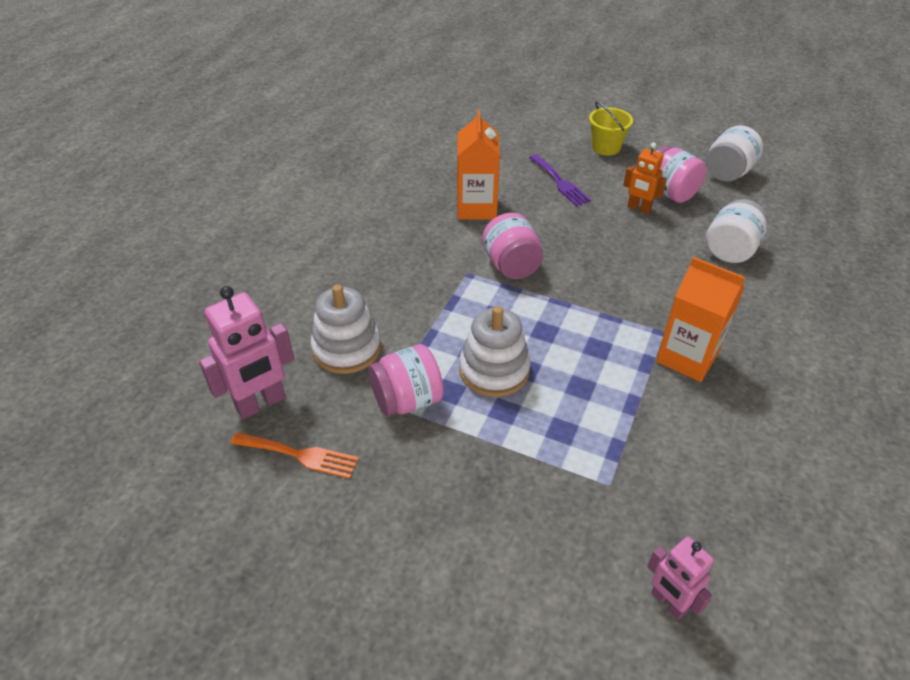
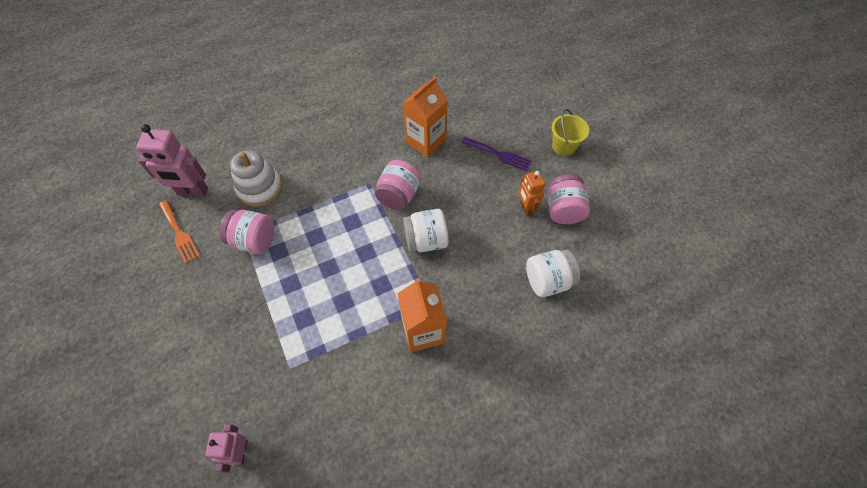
camera: 40 degrees right, 15 degrees up
white stacking toy [459,306,531,397] -> none
purple fork [529,154,591,206] -> purple fork turned 75 degrees counterclockwise [461,137,532,171]
white jar [706,125,763,182] -> white jar moved to [403,209,449,252]

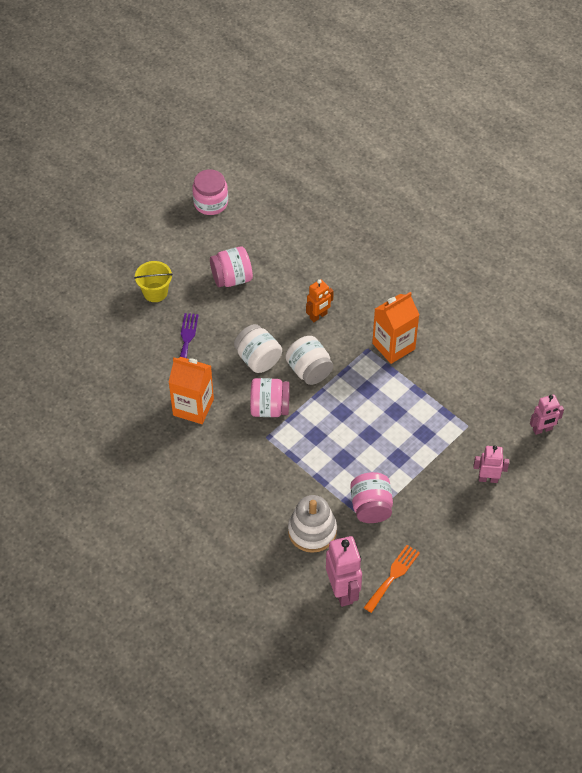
camera: 110 degrees left, 5 degrees down
orange robot [519,171,545,216] -> orange robot moved to [306,279,334,322]
white jar [526,250,580,297] -> white jar moved to [234,324,282,373]
none -> pink jar [192,169,228,215]
none -> pink robot [473,445,509,483]

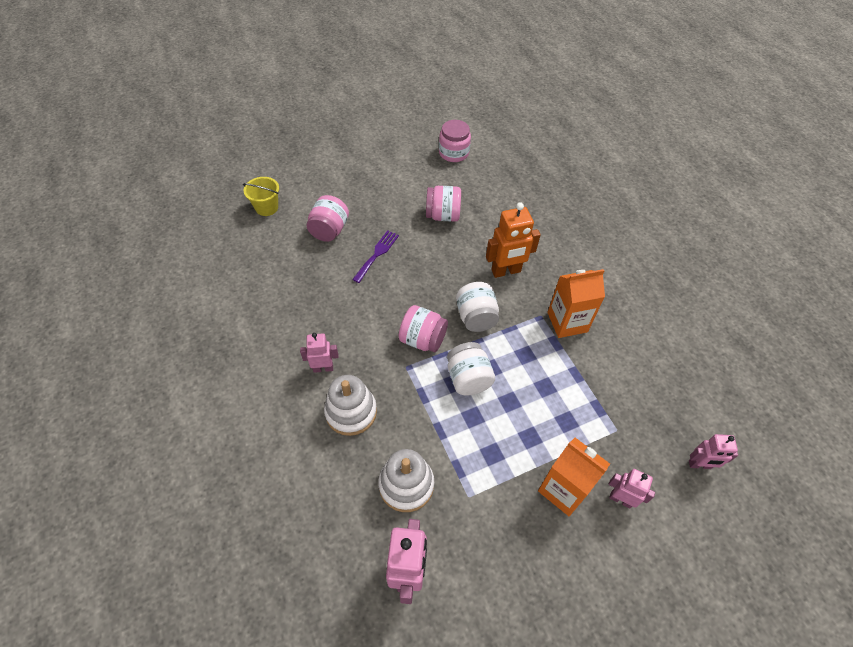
camera: 20 degrees right, 0 degrees up
yellow bucket [134,261,173,302] -> yellow bucket moved to [243,177,279,216]
orange carton [168,357,214,424] -> orange carton moved to [538,438,610,516]
white jar [234,324,282,373] -> white jar moved to [447,342,495,396]
orange robot [306,279,334,322] -> orange robot [486,203,541,278], size x1.62
pink jar [350,472,393,523] -> pink jar moved to [306,195,349,242]
orange fork [364,545,420,613] -> none
none -> pink robot [300,333,338,373]
none -> white stacking toy [324,375,377,436]

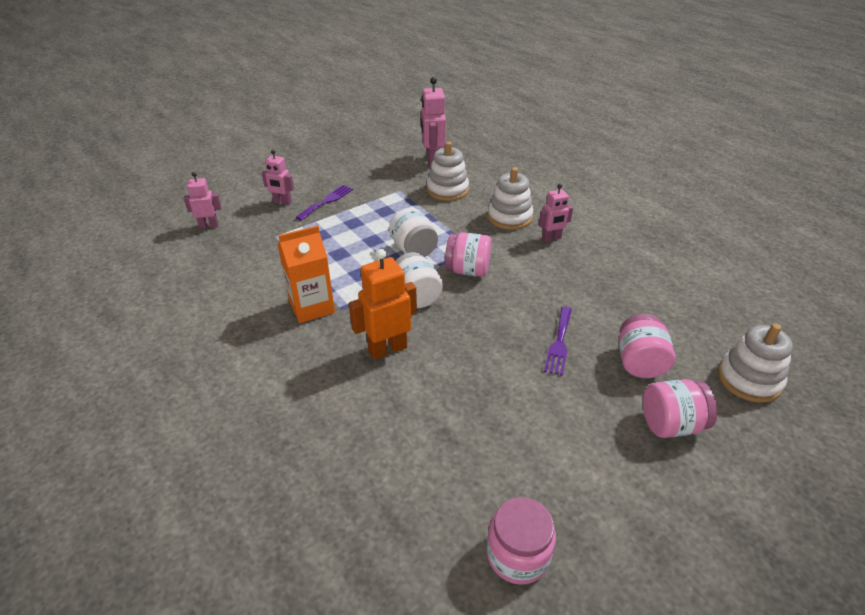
camera: 170 degrees right, 15 degrees down
yellow bucket [243,177,279,216] -> white stacking toy [718,323,793,403]
pink jar [426,186,461,222] -> pink jar moved to [643,379,717,438]
orange carton [538,438,610,516] -> purple fork [296,185,353,220]

